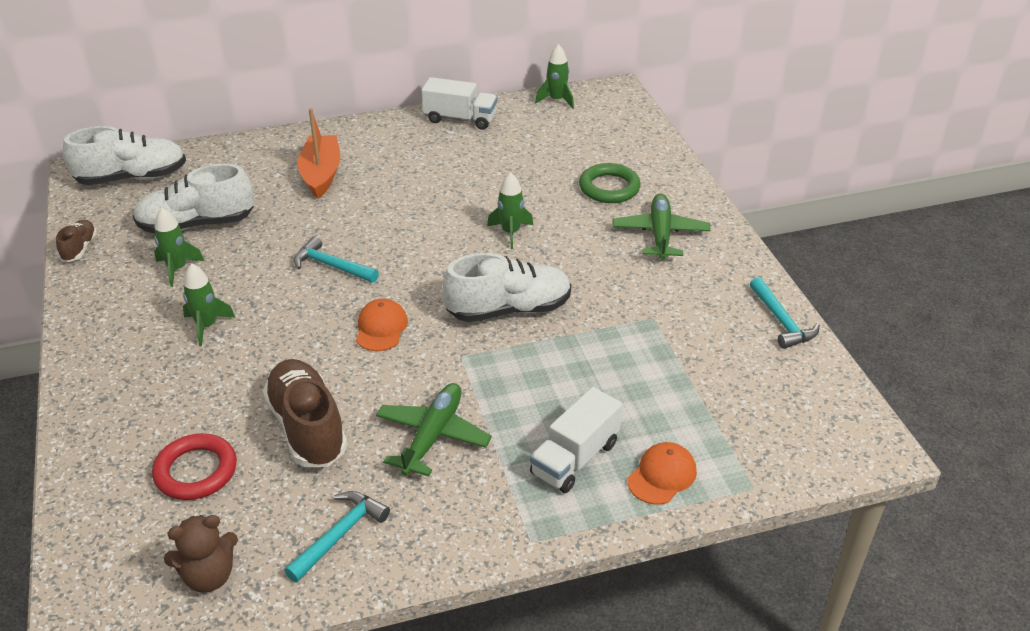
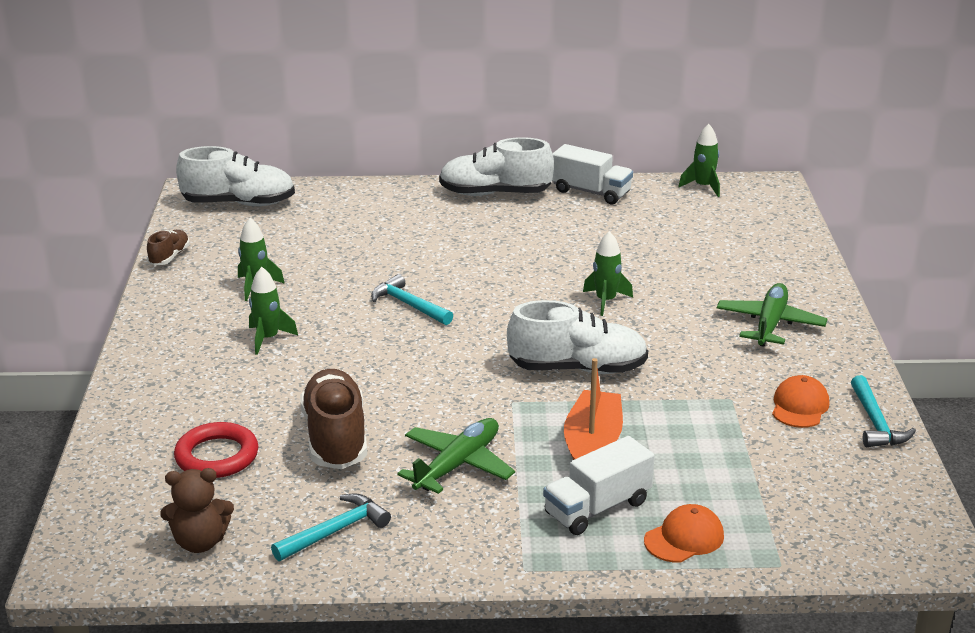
camera: 15 degrees right, 10 degrees down
white shoe [133,164,254,234] -> white shoe moved to [439,137,554,196]
orange boat [297,108,340,199] -> orange boat moved to [564,358,623,460]
orange cap [356,299,408,351] -> orange cap moved to [772,375,829,428]
green ring [579,163,641,203] -> none

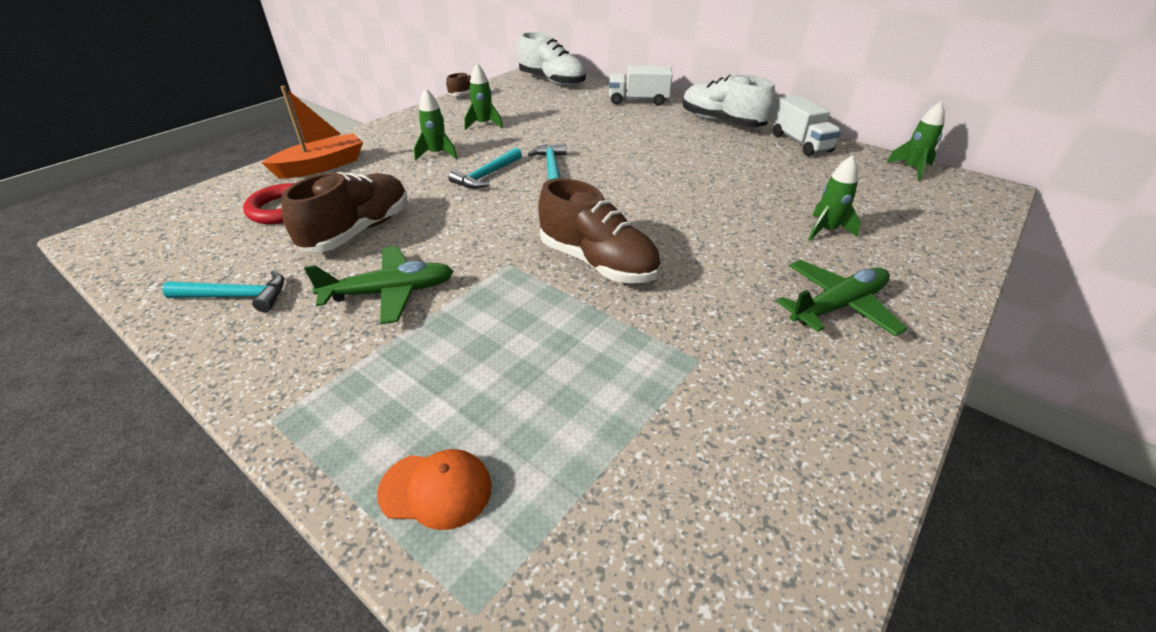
camera: 40 degrees right, 10 degrees up
brown teddy bear [160,468,234,553] -> none
white shoe [507,300,648,374] -> brown shoe [538,178,661,283]
white truck [543,436,655,535] -> white truck moved to [609,66,673,106]
orange boat [564,358,623,460] -> orange boat moved to [261,86,363,178]
green rocket [583,231,633,316] -> green rocket moved to [808,155,861,241]
orange cap [772,375,829,428] -> none
turquoise hammer [851,375,916,447] -> turquoise hammer moved to [448,147,522,188]

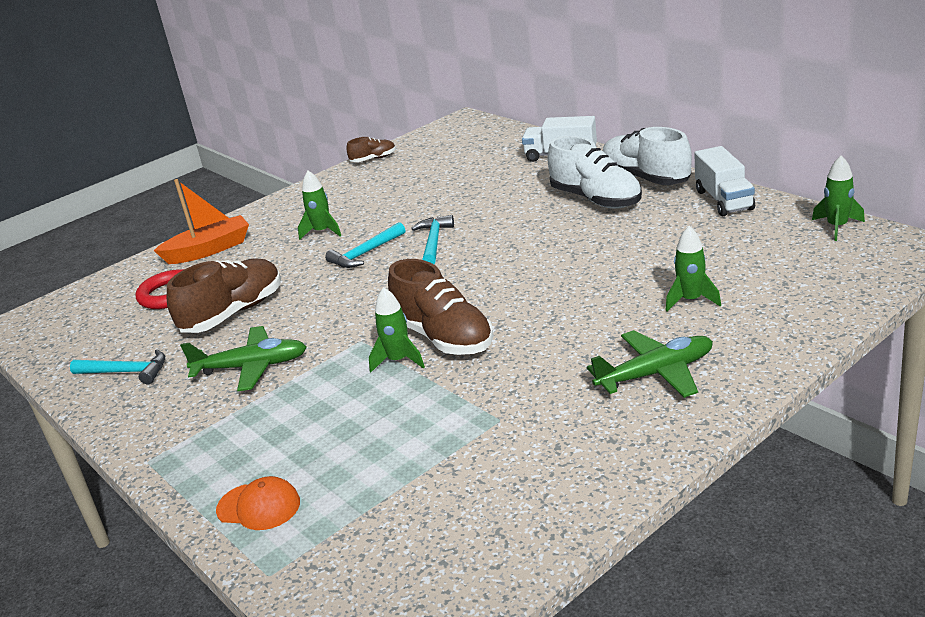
camera: 15 degrees right, 10 degrees down
green rocket [464,64,503,130] -> green rocket moved to [369,287,425,373]
white shoe [518,32,586,86] -> white shoe moved to [547,136,642,209]

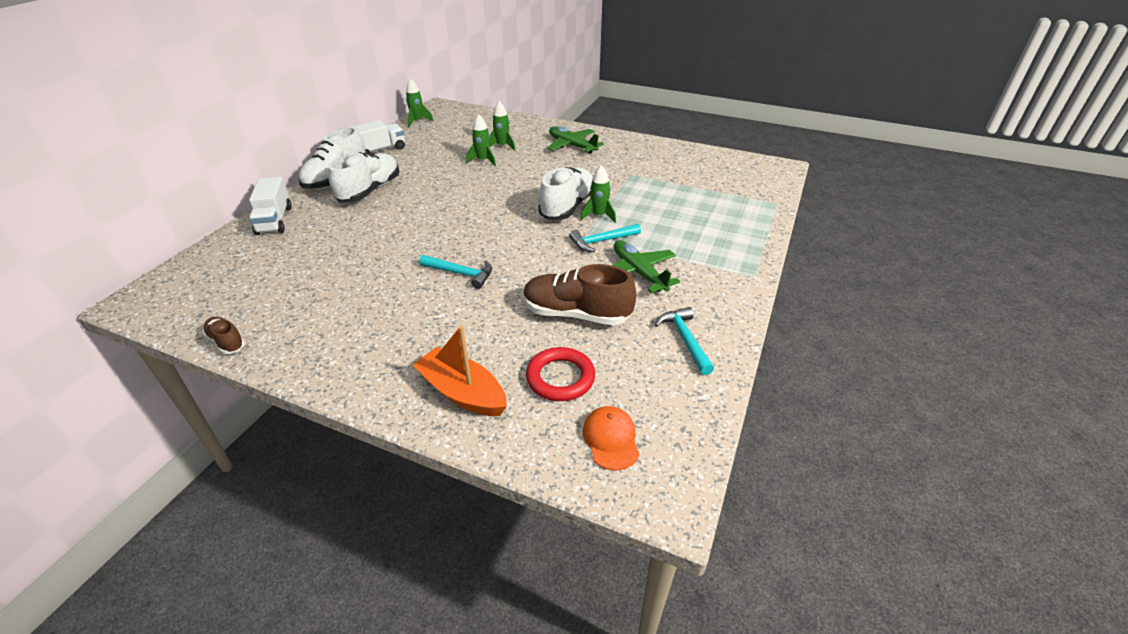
camera: 120 degrees left, 10 degrees up
orange cap [216,476,300,530] -> orange cap moved to [583,406,639,470]
green rocket [298,171,341,240] -> green rocket moved to [466,114,496,166]
brown shoe [388,259,494,355] -> white shoe [538,167,593,220]
turquoise hammer [411,215,454,264] -> turquoise hammer moved to [569,224,641,252]

